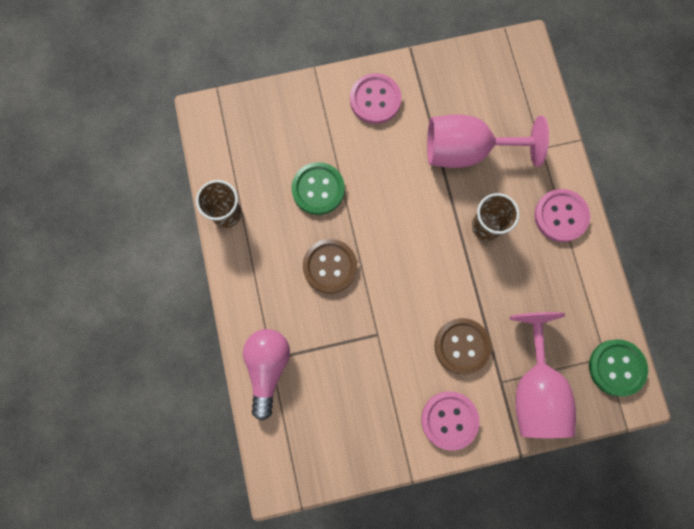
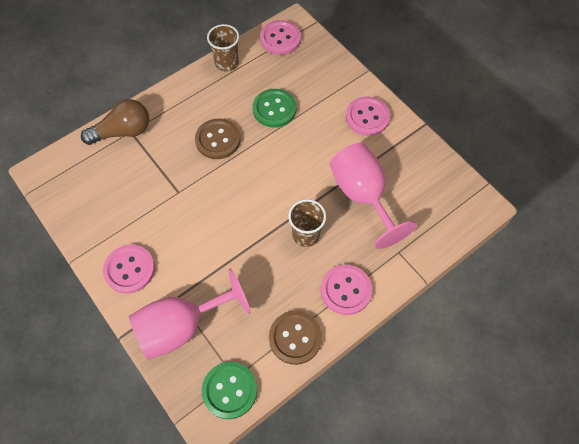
camera: 65 degrees right, 15 degrees down
pink light bulb [243,329,290,420] -> brown light bulb [81,99,149,145]
brown button [435,318,491,375] -> brown button moved to [269,311,322,365]
none -> pink button [260,20,301,55]

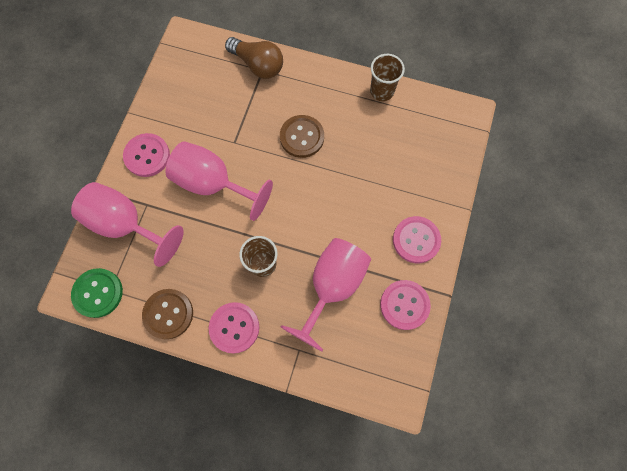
camera: 55 degrees right, 10 degrees up
green button [253,89,296,128] -> none
pink button [260,20,301,55] -> pink button moved to [380,280,431,330]
none -> pink goblet [166,141,273,221]

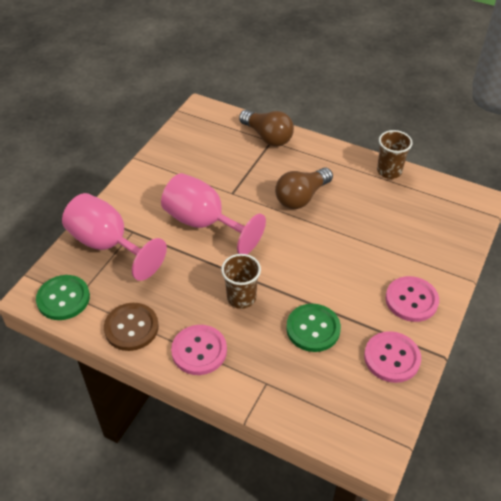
camera: 10 degrees right, 25 degrees down
pink button [123,133,170,177] -> none
brown button [280,115,324,158] -> brown light bulb [275,168,333,209]
pink goblet [281,238,371,351] -> green button [286,304,341,352]

